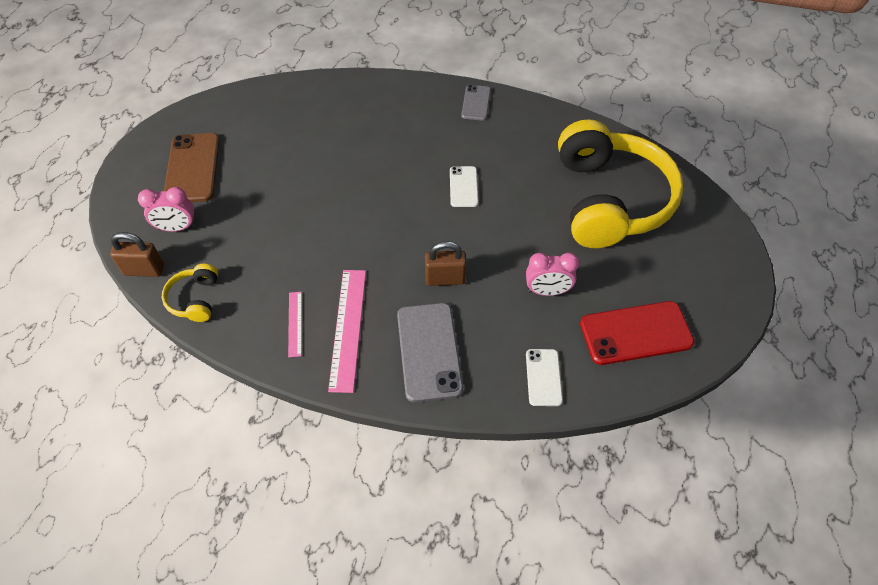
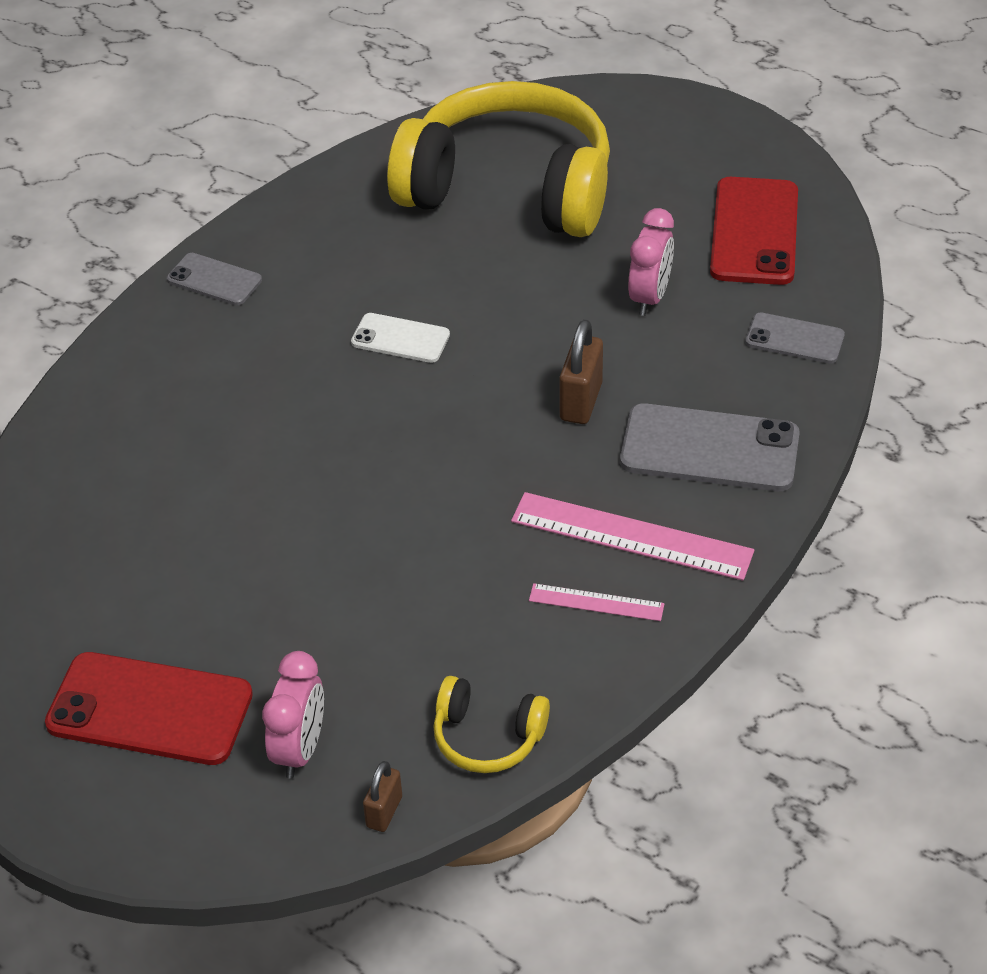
camera: 70 degrees left, 10 degrees down
brown padlock [110,232,164,277] -> brown padlock [363,761,402,832], size x0.61
brown phone [164,133,220,202] -> red phone [45,652,253,765]
white phone [526,349,563,406] -> grey phone [745,312,845,364]

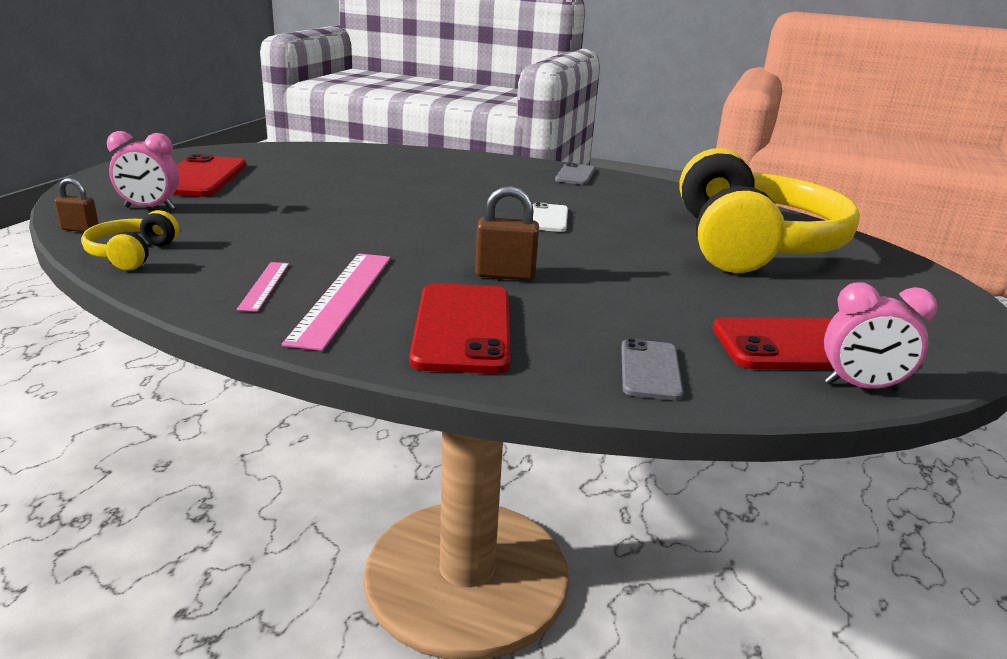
camera: 75 degrees right, 20 degrees down
grey phone [620,403,800,491] -> red phone [410,283,510,374]
pink clock [628,208,674,316] -> pink clock moved to [824,282,938,391]

